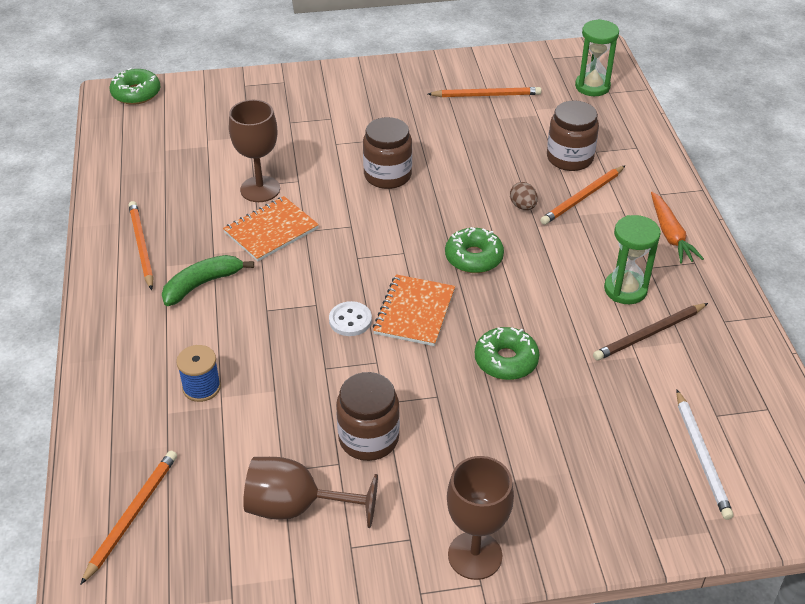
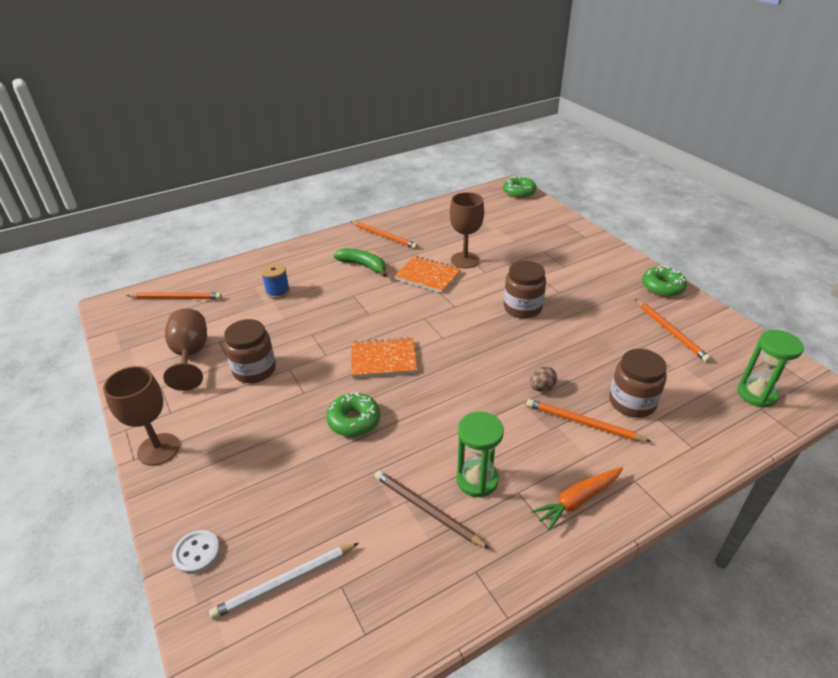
camera: 70 degrees right, 5 degrees down
orange pencil [128,201,154,290] -> orange pencil turned 75 degrees clockwise [350,221,418,249]
white button [329,301,372,336] -> white button moved to [172,530,220,574]
green donut [445,227,504,273] -> green donut moved to [642,265,687,297]

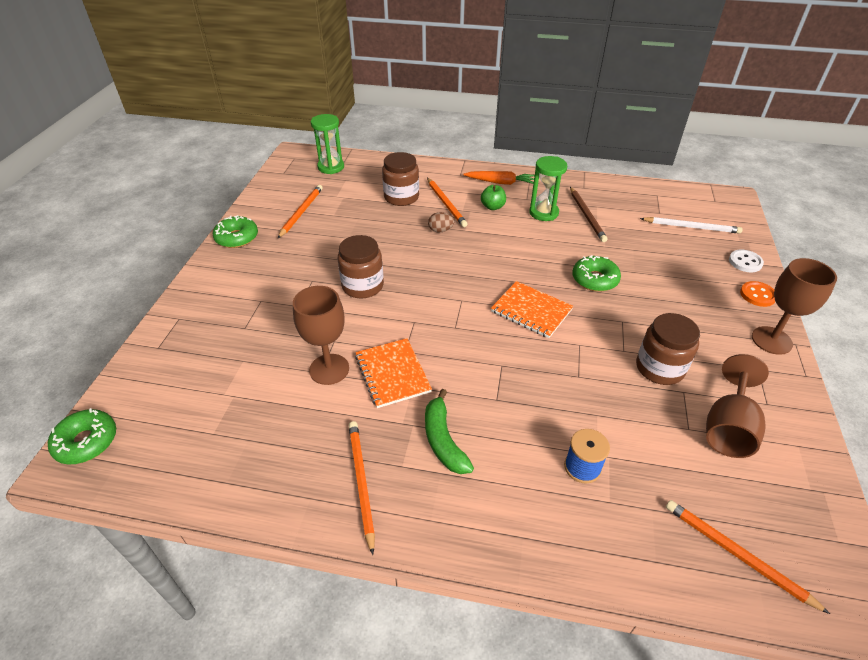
camera: 140 degrees left, 5 degrees up
none -> green apple [481,185,506,210]
none -> orange button [740,281,775,307]

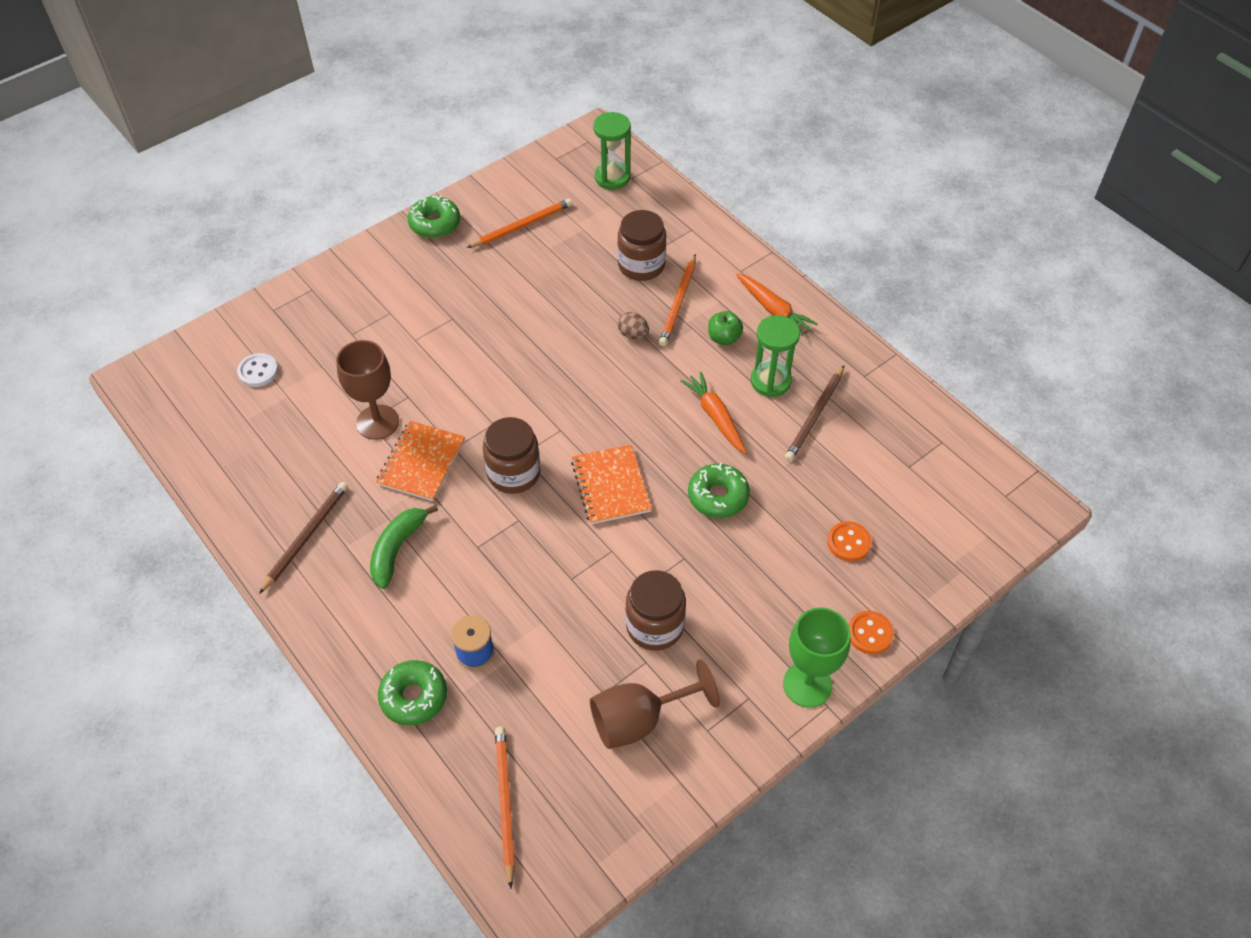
camera: 40 degrees right, 10 degrees up
green donut [48,408,116,464] -> green donut moved to [378,660,447,726]
brown jar [338,235,384,298] -> brown jar moved to [483,417,540,494]
orange pencil [349,421,375,555] -> brown pencil [259,482,348,594]
white pencil [640,217,743,234] -> none
white button [729,249,764,272] -> white button moved to [237,353,278,387]
brown goblet [752,258,837,355] -> green goblet [783,607,850,708]
none -> orange carrot [680,371,747,454]
none -> orange button [827,521,872,561]

